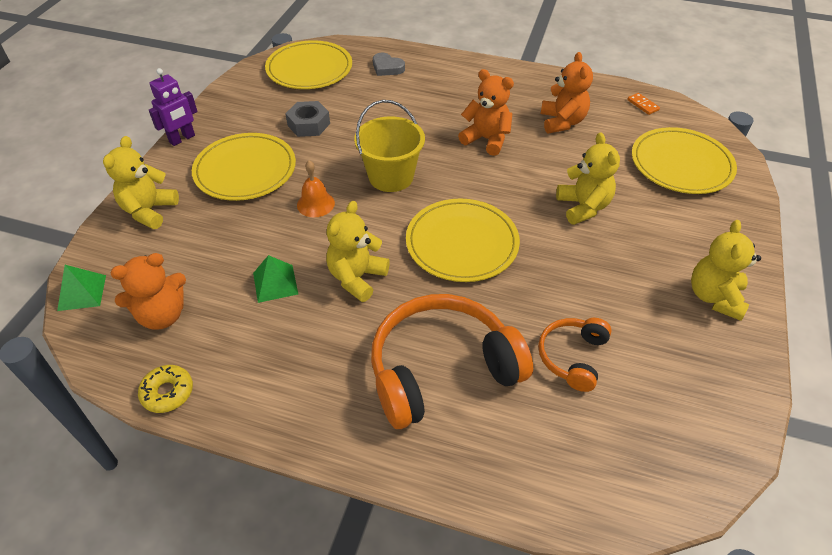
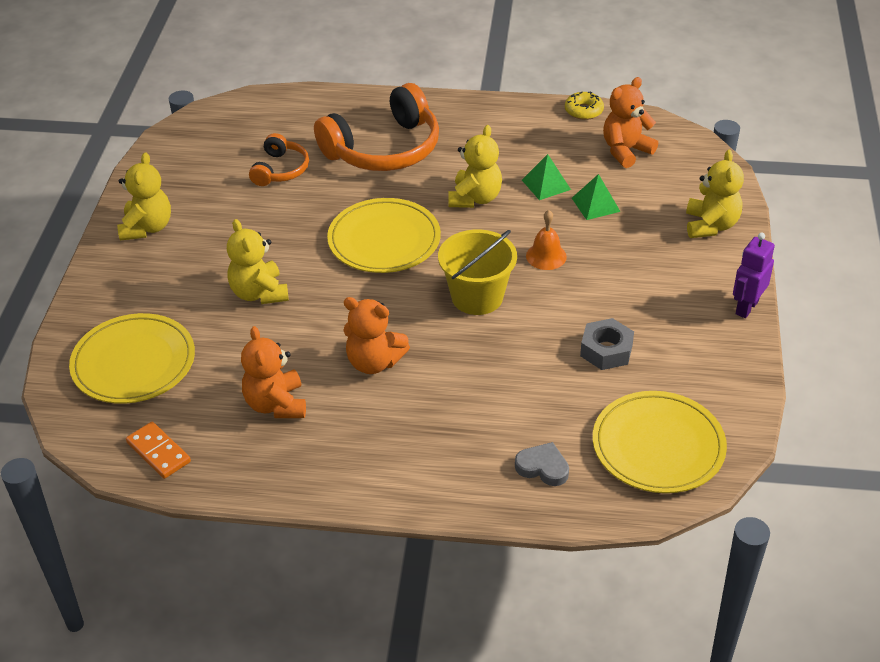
camera: 170 degrees right, 5 degrees down
green pyramid [57,265,106,311] -> green pyramid moved to [572,174,621,220]
yellow plate [192,133,296,201] -> none
orange domino [627,93,660,115] -> orange domino [126,422,191,479], size x1.53

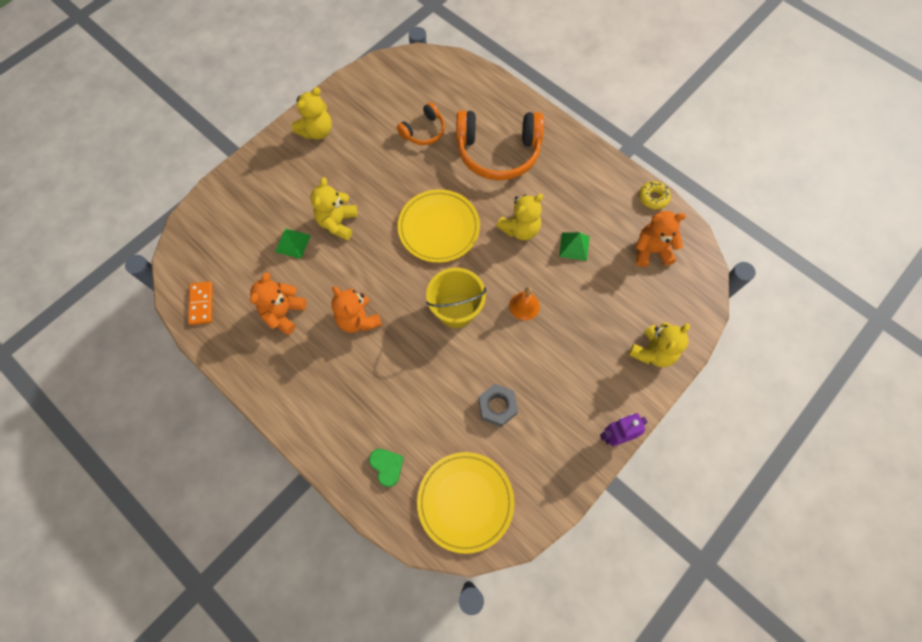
camera: 35 degrees right, 25 degrees up
yellow plate [69,313,195,404] -> none
grey heart [515,442,569,486] -> green heart [369,449,404,487]
green pyramid [572,174,621,220] -> green pyramid moved to [275,228,311,259]

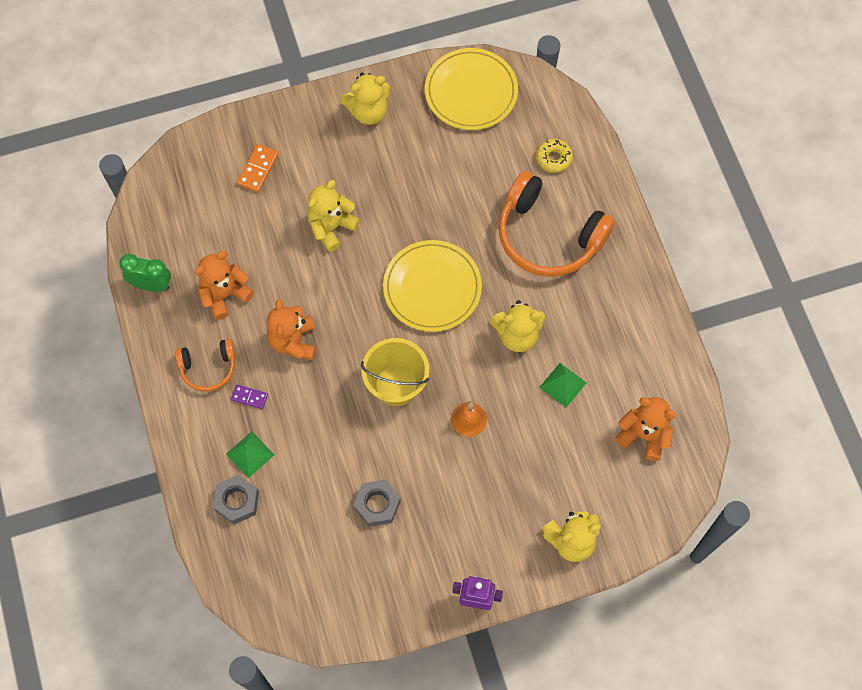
camera: 30 degrees right, 0 degrees up
orange domino [188,281,213,325] -> orange domino moved to [237,144,279,193]
green pyramid [275,228,311,259] -> green pyramid moved to [226,431,274,478]
green heart [369,449,404,487] -> grey nut [213,475,259,524]
orange headphones [397,102,445,145] -> orange headphones moved to [175,339,236,392]
yellow plate [417,452,515,554] -> yellow plate moved to [425,48,518,130]
yellow donut [639,181,671,209] -> yellow donut moved to [536,139,573,173]
none -> green clock [119,254,171,292]
none -> purple domino [231,385,268,409]

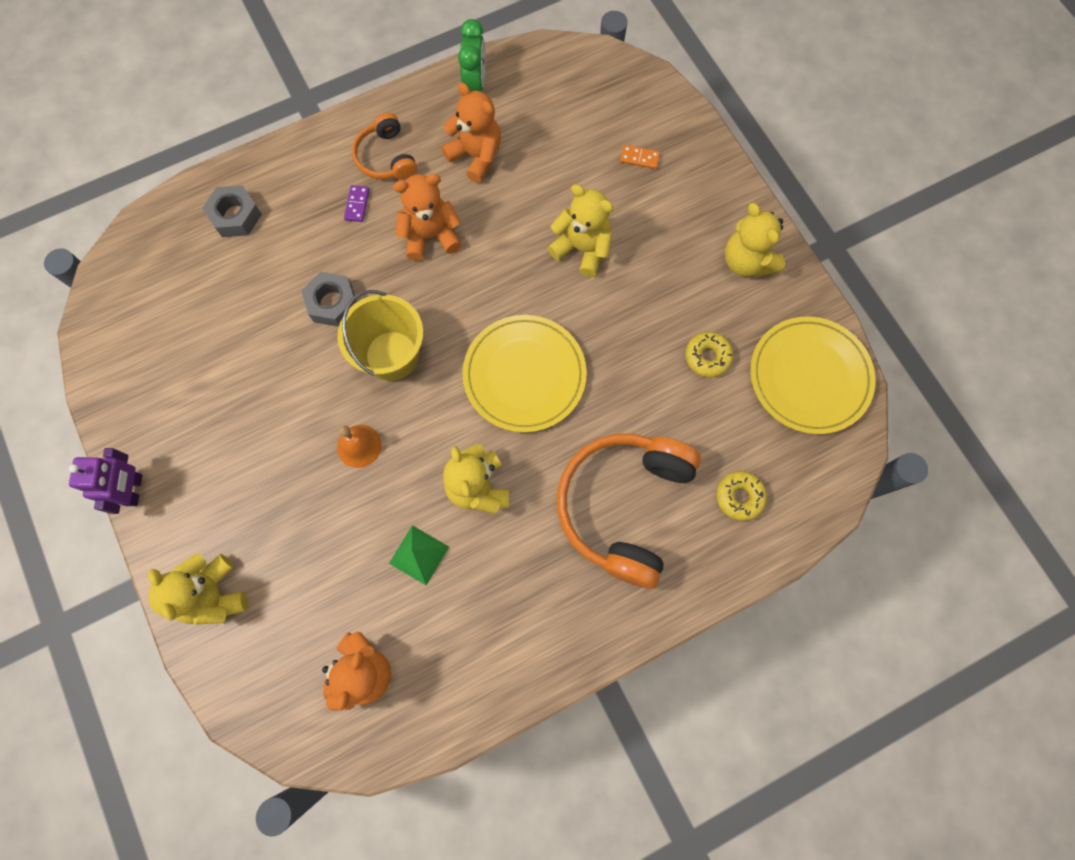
camera: 80 degrees right, 5 degrees up
green pyramid [226,431,274,478] -> none
orange domino [237,144,279,193] -> orange domino [620,145,660,169], size x0.65
grey nut [354,480,401,527] -> grey nut moved to [301,272,357,327]
none -> yellow donut [685,332,733,377]

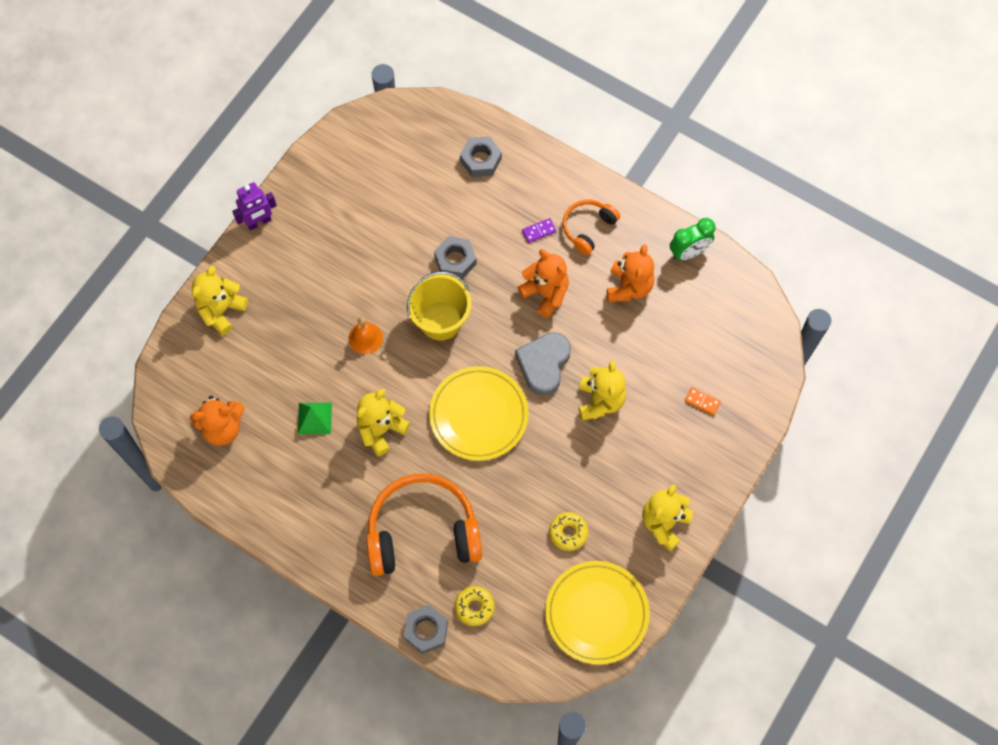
camera: 60 degrees right, 5 degrees down
orange domino [620,145,660,169] -> orange domino turned 45 degrees counterclockwise [685,387,721,415]
none -> grey nut [404,605,448,654]
none -> grey heart [515,332,571,396]

